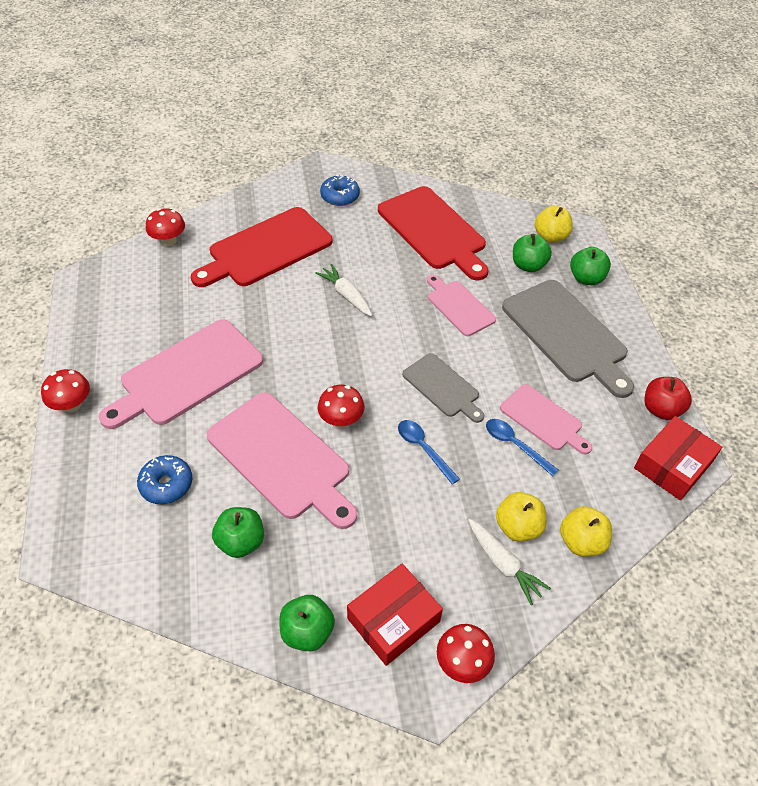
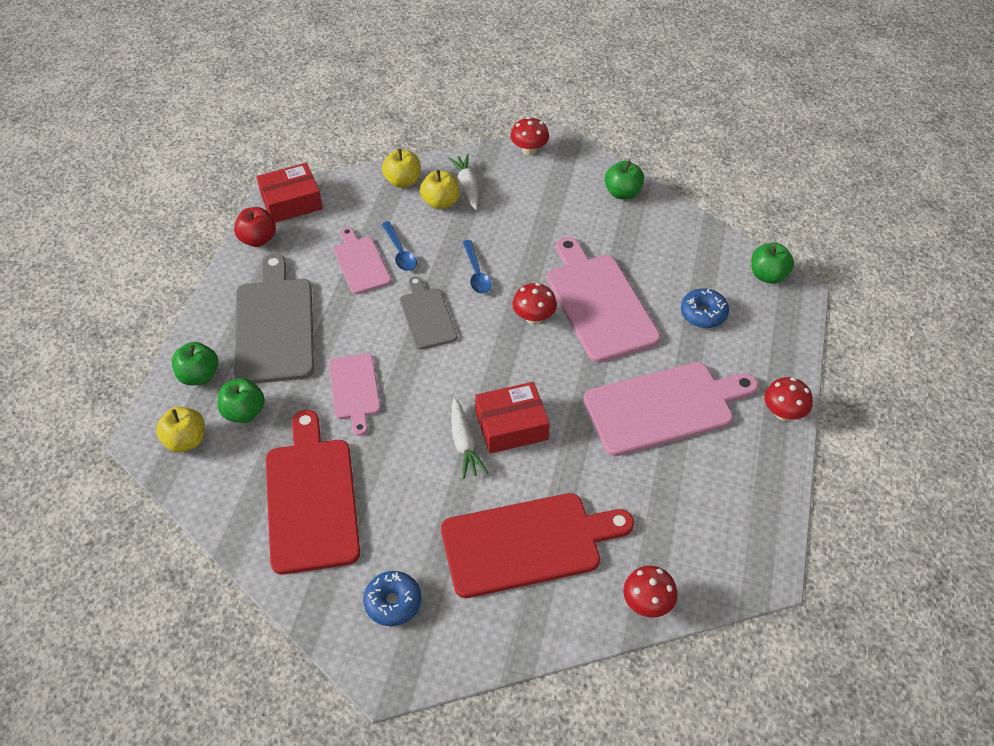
camera: 155 degrees left, 0 degrees up
green apple [212,507,264,558] -> green apple moved to [751,243,794,284]
red box [347,564,443,666] -> red box moved to [475,382,550,454]

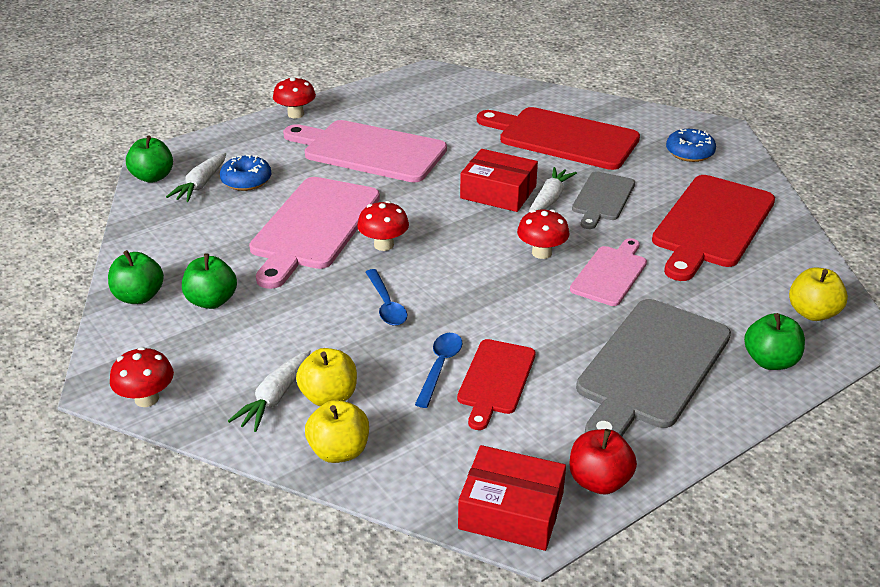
camera: 140 degrees left, 15 degrees down
green apple [217,378,265,423] -> green apple moved to [182,254,237,309]
pink cutting board [334,227,391,294] -> red cutting board [457,339,535,430]
grey cutting board [400,276,457,350] -> grey cutting board moved to [572,171,635,229]
blue spoon [463,240,492,294] -> blue spoon turned 135 degrees clockwise [366,269,407,326]
red mushroom [623,566,678,618] -> red mushroom moved to [517,209,570,259]
none -> white carrot [166,153,226,202]

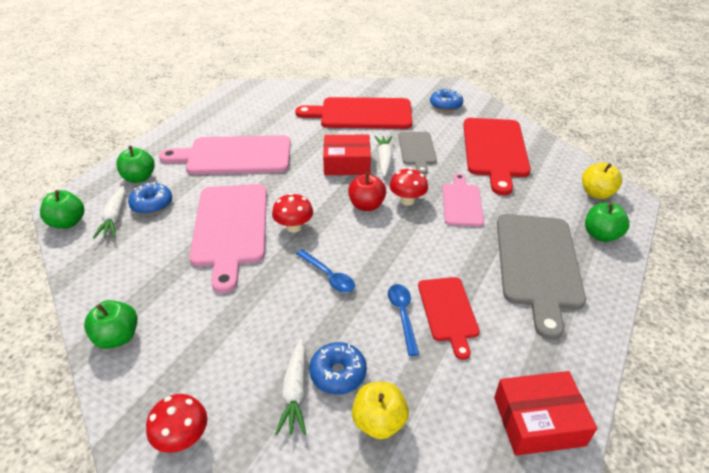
camera: 25 degrees left, 5 degrees up
green apple [182,254,237,309] -> green apple moved to [116,146,155,183]
red mushroom [273,77,316,118] -> none
yellow apple [296,348,357,406] -> blue donut [309,342,367,395]
red apple [570,429,637,494] -> red apple moved to [348,172,386,211]

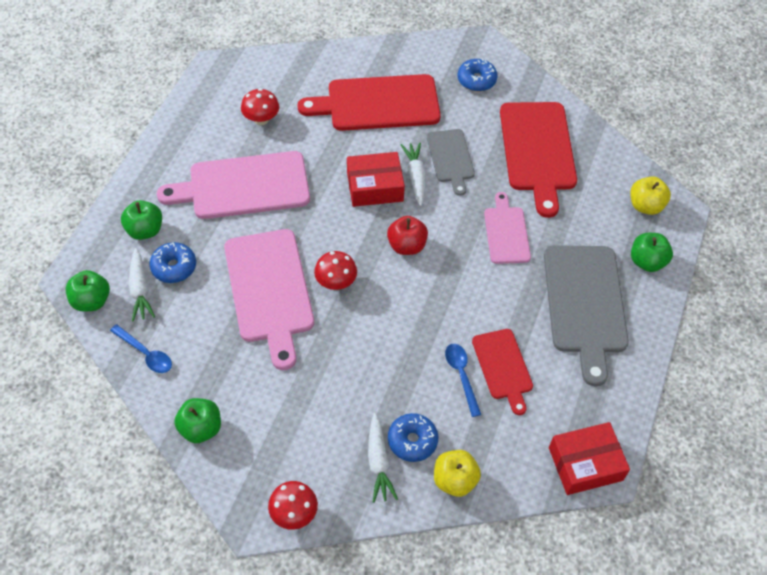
camera: 10 degrees left, 15 degrees up
blue spoon [296,249,355,293] -> blue spoon moved to [110,324,172,373]
red mushroom [389,168,428,205] -> red mushroom moved to [241,88,279,125]

